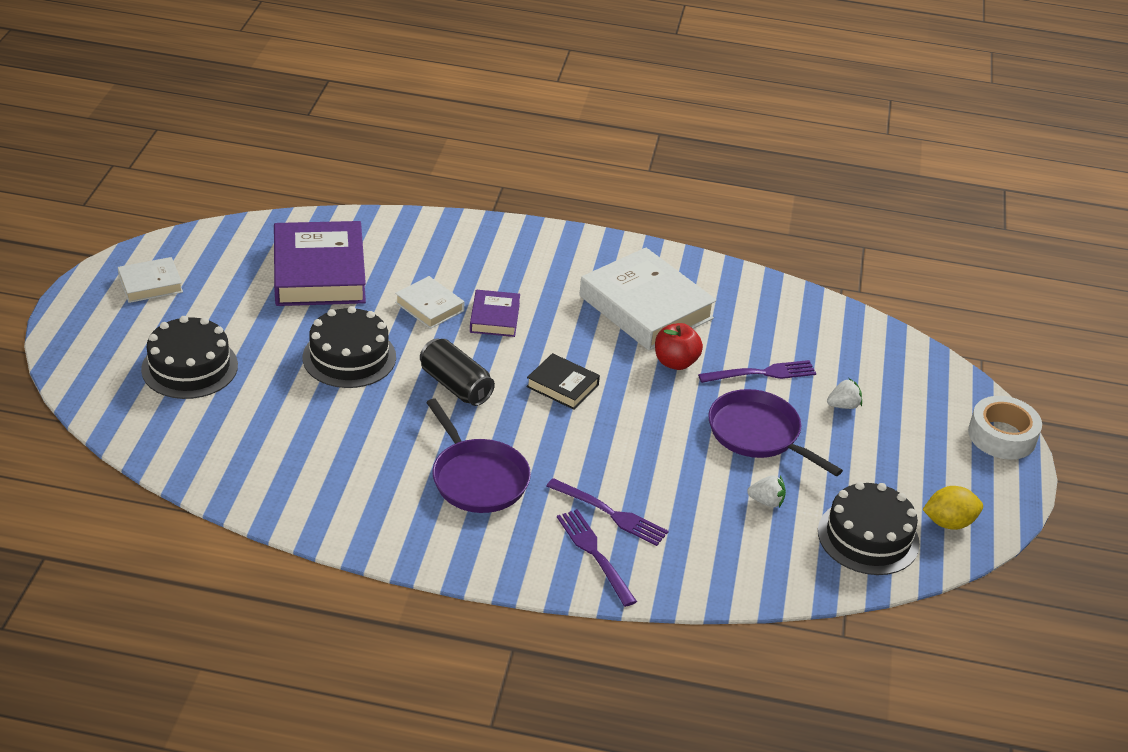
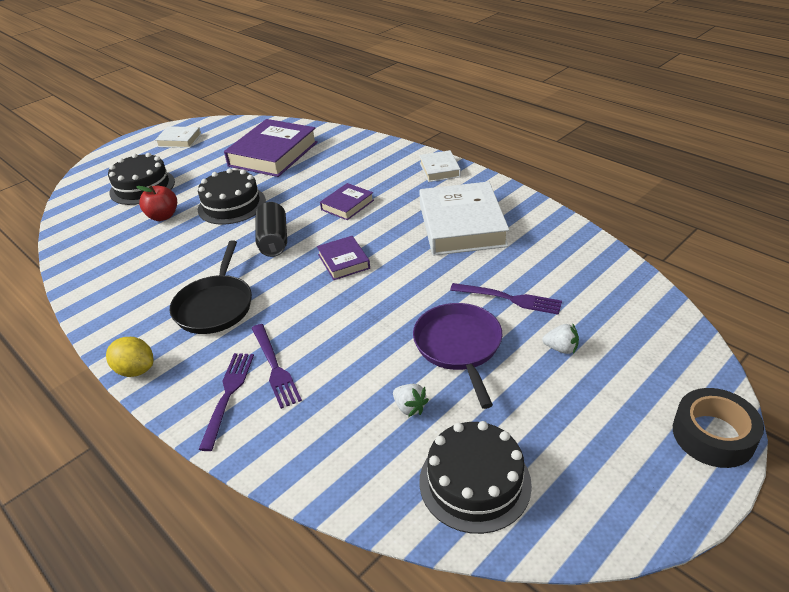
camera: 40 degrees right, 0 degrees up
white book [395,276,464,329] -> white book moved to [419,150,461,182]
purple pan [426,398,531,513] -> black pan [169,240,252,334]
black book [526,353,600,410] -> purple book [317,236,370,280]
red apple [655,323,703,370] -> red apple moved to [136,185,177,221]
yellow lemon [922,486,983,530] -> yellow lemon moved to [106,337,154,377]
white tape [968,396,1042,459] -> black tape [673,388,764,468]

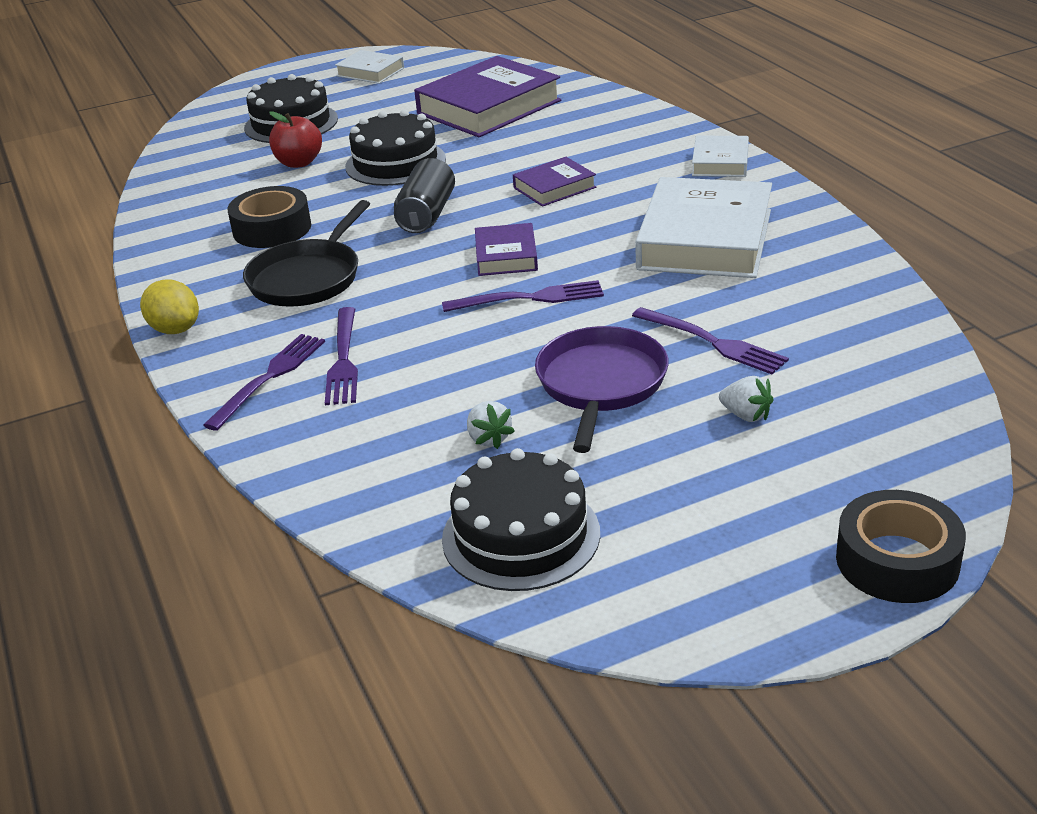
camera: 20 degrees right, 5 degrees down
none -> black tape [227,186,311,248]
none -> purple fork [442,280,604,312]

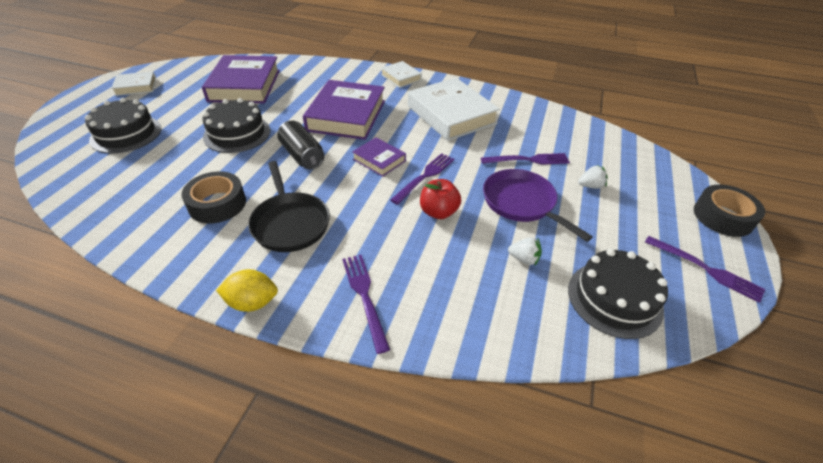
camera: 50 degrees left, 10 degrees up
red apple [269,111,322,168] -> red apple moved to [420,179,461,219]
purple fork [325,307,358,405] -> purple fork moved to [645,236,765,303]
purple book [513,157,596,207] -> purple book [303,80,385,140], size x1.98

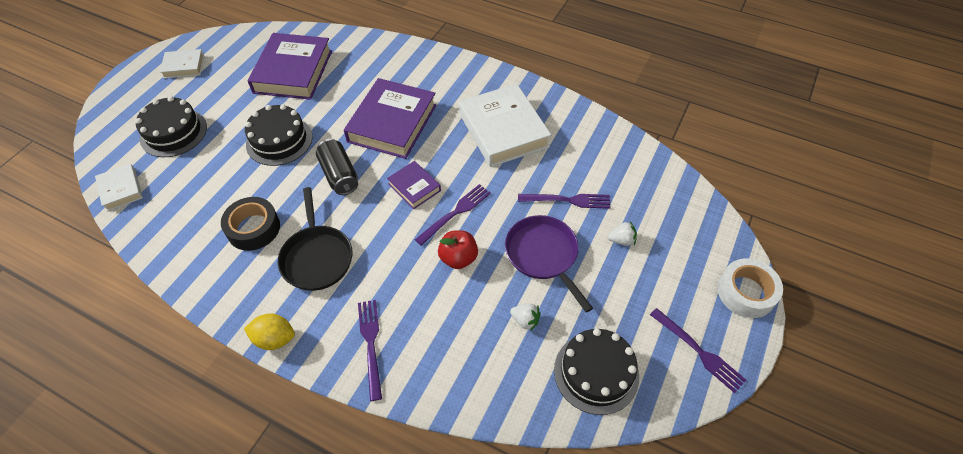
camera: 10 degrees right, 10 degrees up
white book [381,61,422,88] -> white book moved to [95,164,143,211]
black tape [694,184,765,237] -> white tape [718,258,783,318]

